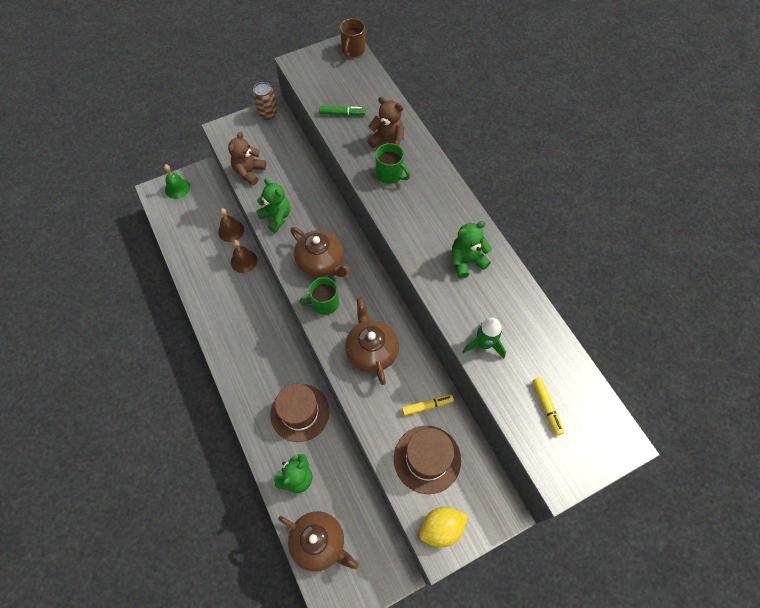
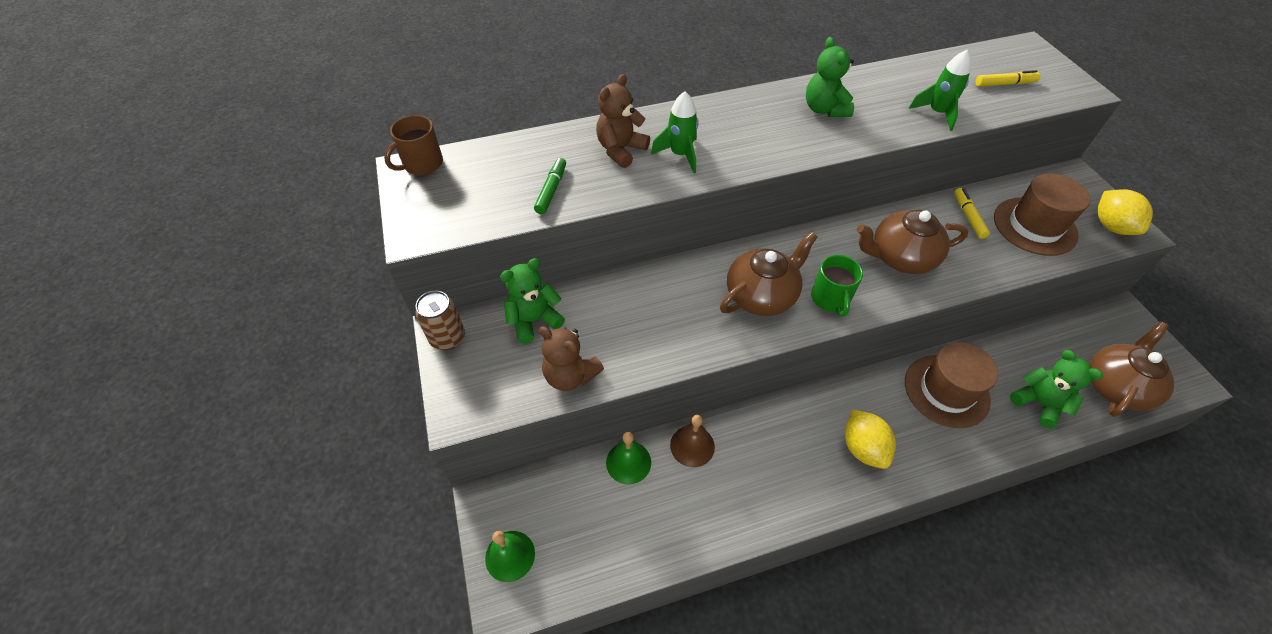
camera: 80 degrees left, 10 degrees down
brown bell [218,208,244,242] -> green bell [606,432,651,484]
green teddy bear [256,178,290,233] -> green teddy bear moved to [500,258,565,344]
brown mug [340,18,365,57] -> brown mug turned 105 degrees clockwise [384,115,443,175]
green mug [375,143,410,184] -> green rocket [651,91,698,173]
none -> yellow lemon [845,410,896,469]

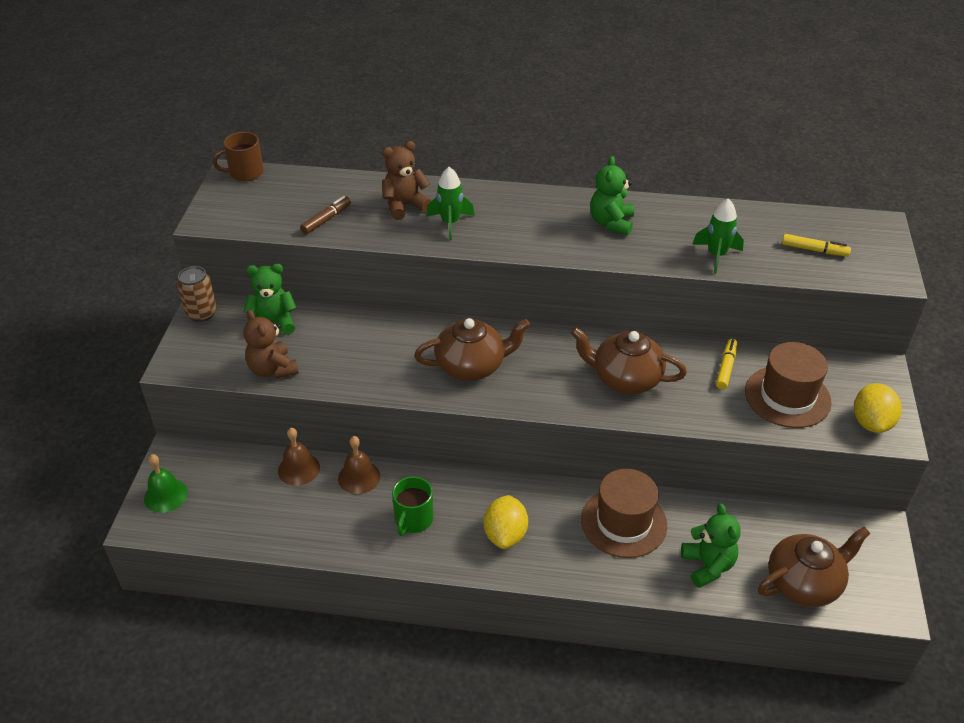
camera: 25 degrees right, 10 degrees down
green marker [534,158,566,214] -> brown marker [300,196,351,234]
green bell [606,432,651,484] -> brown bell [278,428,320,486]
green mug [811,255,863,317] -> green mug moved to [392,476,433,536]

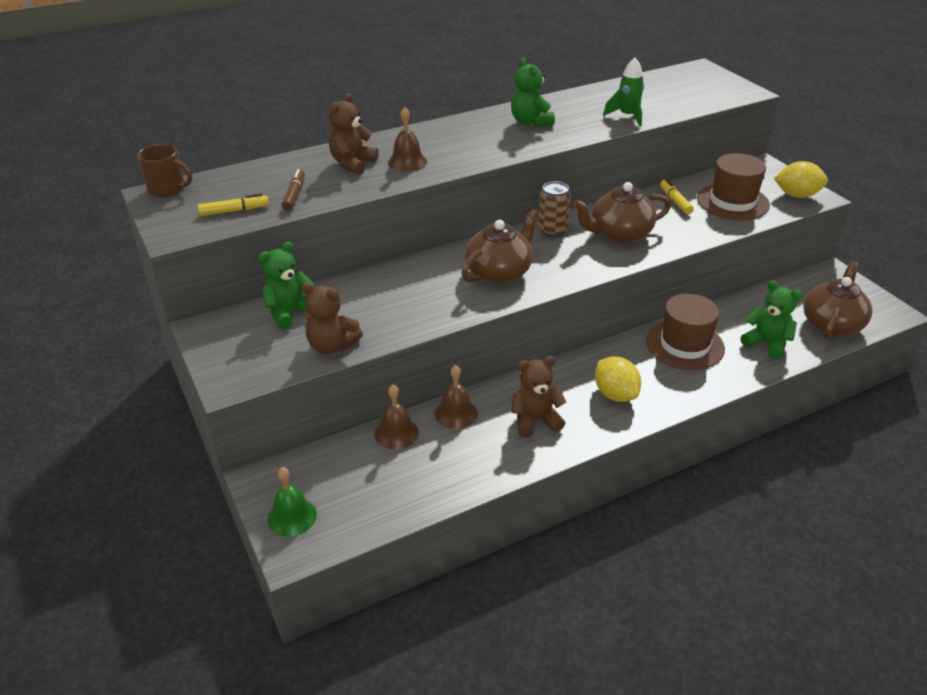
camera: 35 degrees left, 5 degrees down
brown can [177,266,217,322] -> brown can moved to [538,181,571,237]
brown mug [213,132,264,181] -> brown mug turned 105 degrees counterclockwise [138,144,192,197]
green mug [392,476,433,536] -> brown teddy bear [511,356,566,438]
green rocket [427,167,475,240] -> brown bell [388,107,427,172]
yellow marker [782,234,851,256] -> yellow marker moved to [198,194,269,216]
yellow lemon [854,383,902,433] -> yellow lemon turned 60 degrees counterclockwise [774,161,828,198]

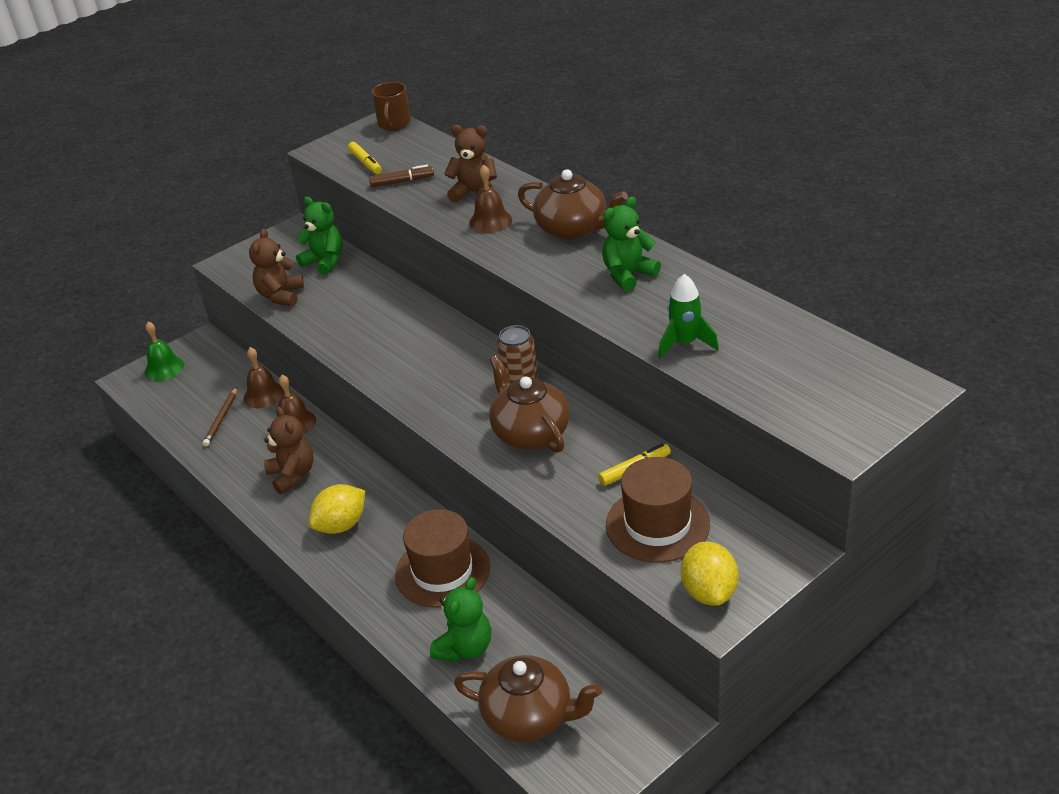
camera: 80 degrees right, 0 degrees up
brown teapot [461,209,539,284] -> brown teapot moved to [518,169,628,239]
none -> brown pencil [203,387,237,446]

